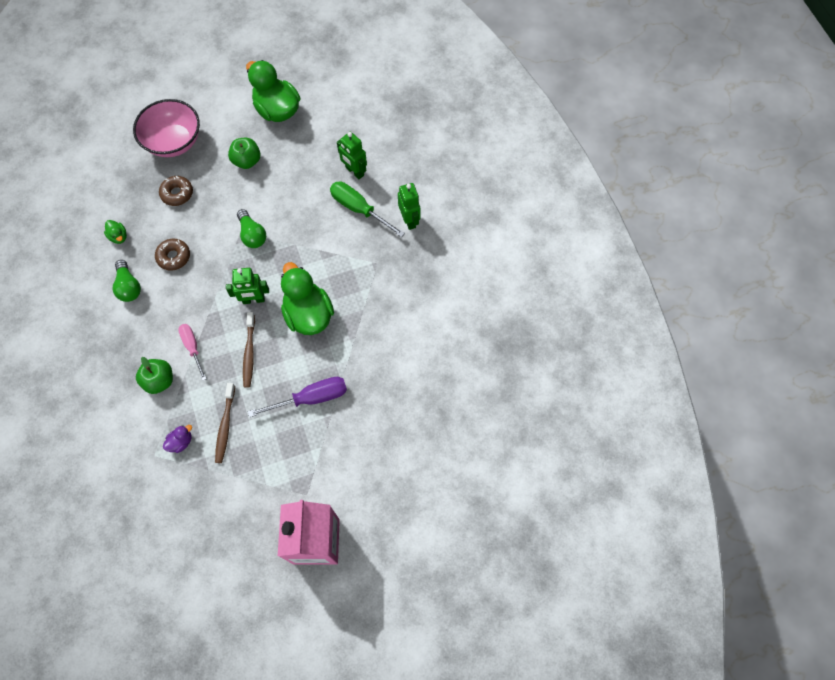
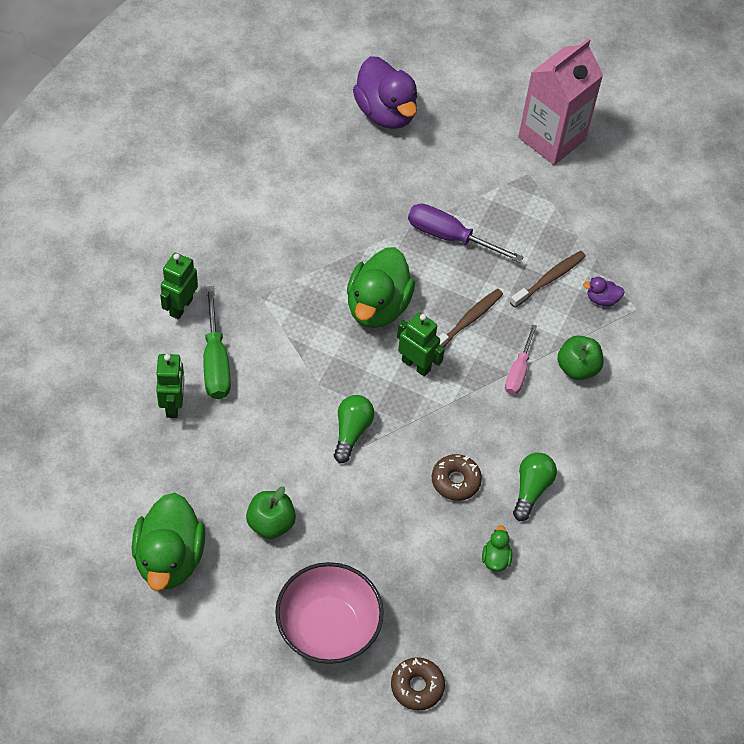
camera: 140 degrees left, 10 degrees down
brown donut [159,176,193,206] -> brown donut moved to [391,657,445,711]
none -> purple duck [353,56,417,129]

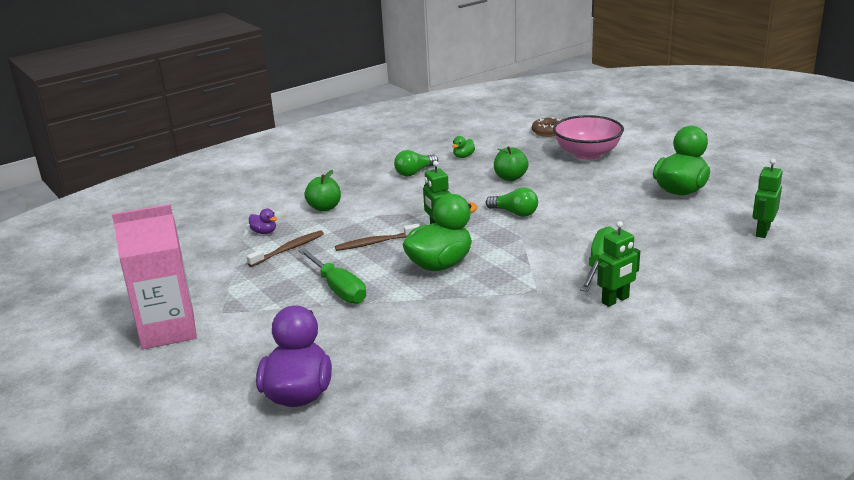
camera: 145 degrees left, 30 degrees down
green robot [156,354,184,418] -> green robot moved to [752,159,783,238]
green apple [246,486,296,539] -> green apple moved to [494,146,528,181]
green light bulb [334,395,374,463] -> green light bulb turned 105 degrees counterclockwise [486,187,538,217]
purple screwdriver [408,204,523,263] -> green screwdriver [298,248,366,304]
brown donut [432,454,482,501] -> none
pink screwdriver [505,324,537,395] -> none
brown toothbrush [510,251,586,308] -> brown toothbrush turned 150 degrees clockwise [246,230,324,267]

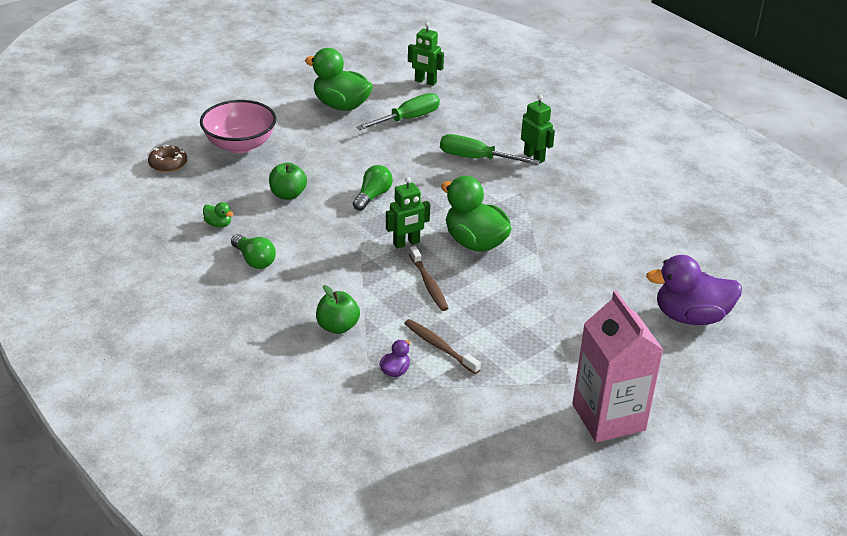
camera: 95 degrees left, 10 degrees up
green screwdriver [298,248,366,304] -> green screwdriver moved to [356,93,440,130]

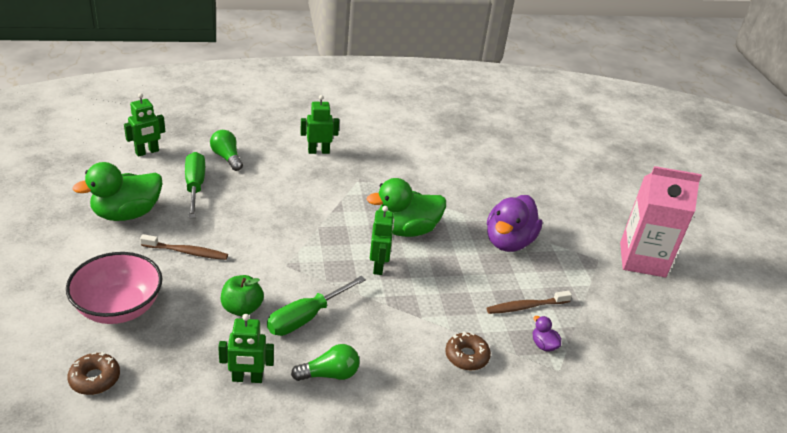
camera: 65 degrees left, 0 degrees up
green duck [203,202,233,228] -> green robot [218,314,274,383]
green apple [316,285,360,334] -> brown donut [445,332,491,370]
green light bulb [353,165,393,211] -> green light bulb moved to [210,130,243,171]
brown toothbrush [409,246,448,311] -> brown toothbrush moved to [140,234,228,260]
green screwdriver [440,134,540,165] -> green screwdriver moved to [267,276,366,336]
purple duck [646,255,742,325] -> purple duck moved to [487,195,542,252]

